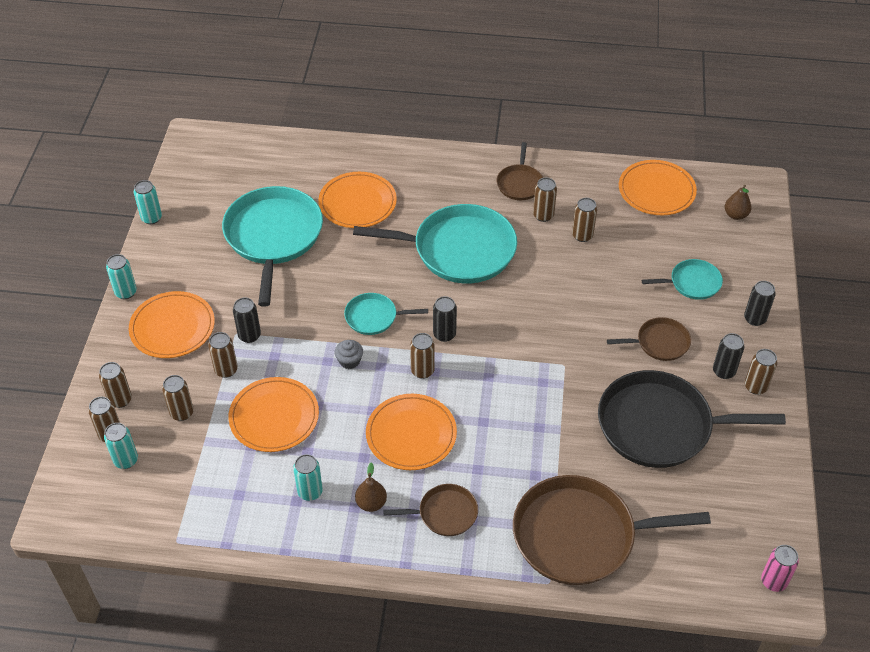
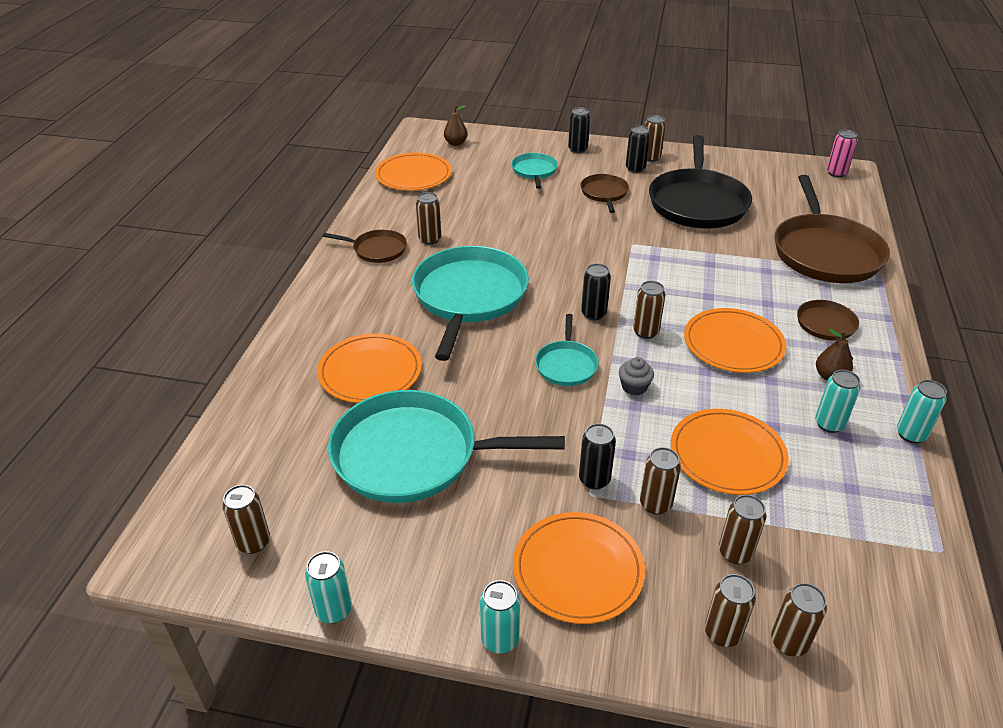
camera: 85 degrees left, 10 degrees down
turquoise can [104,423,138,469] -> turquoise can moved to [897,380,947,443]
brown can [572,198,597,242] -> brown can moved to [222,485,270,554]

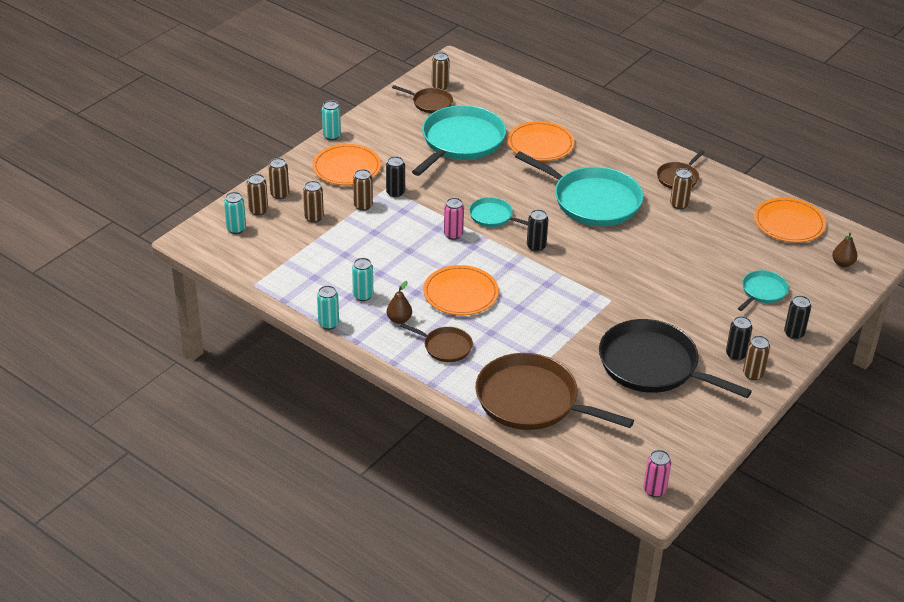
camera: 115 degrees right, 0 degrees up
turquoise can [305,551,352,623] -> turquoise can moved to [224,192,246,234]
turquoise pan [511,153,558,189] -> turquoise pan turned 75 degrees counterclockwise [738,270,789,311]
brown pan [580,174,629,213] -> brown pan moved to [392,85,453,113]
grey cupcake [619,357,654,396] -> pink can [444,198,464,240]
brown can [633,281,665,339] -> none
orange plate [671,409,789,495] -> none

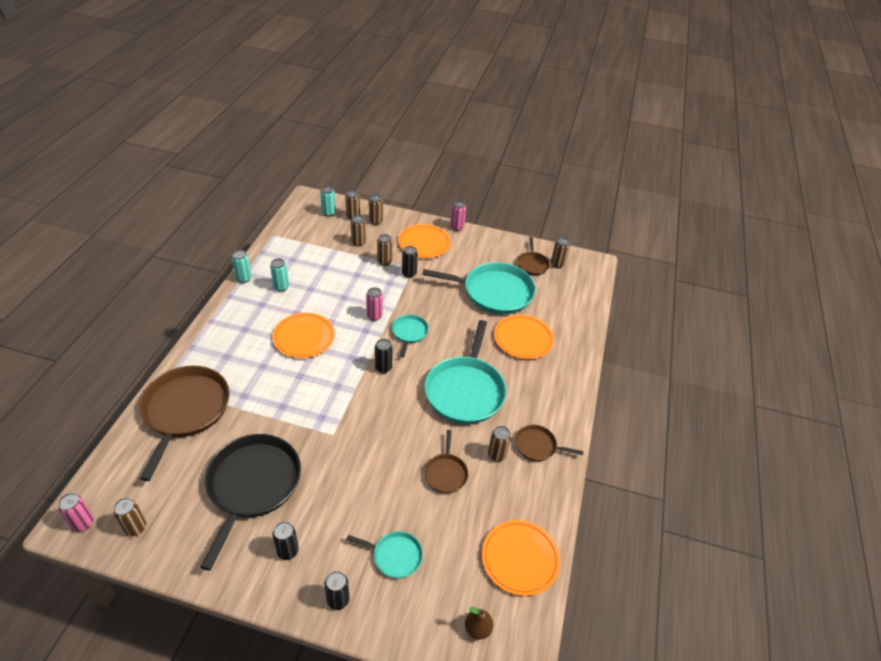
camera: 65 degrees right, 5 degrees up
turquoise can [322,100,341,140] -> pink can [450,200,466,231]
brown pear [387,281,412,324] -> none
brown pan [400,323,473,362] -> brown pan moved to [424,430,468,493]
brown can [743,336,770,380] -> brown can moved to [113,498,146,536]

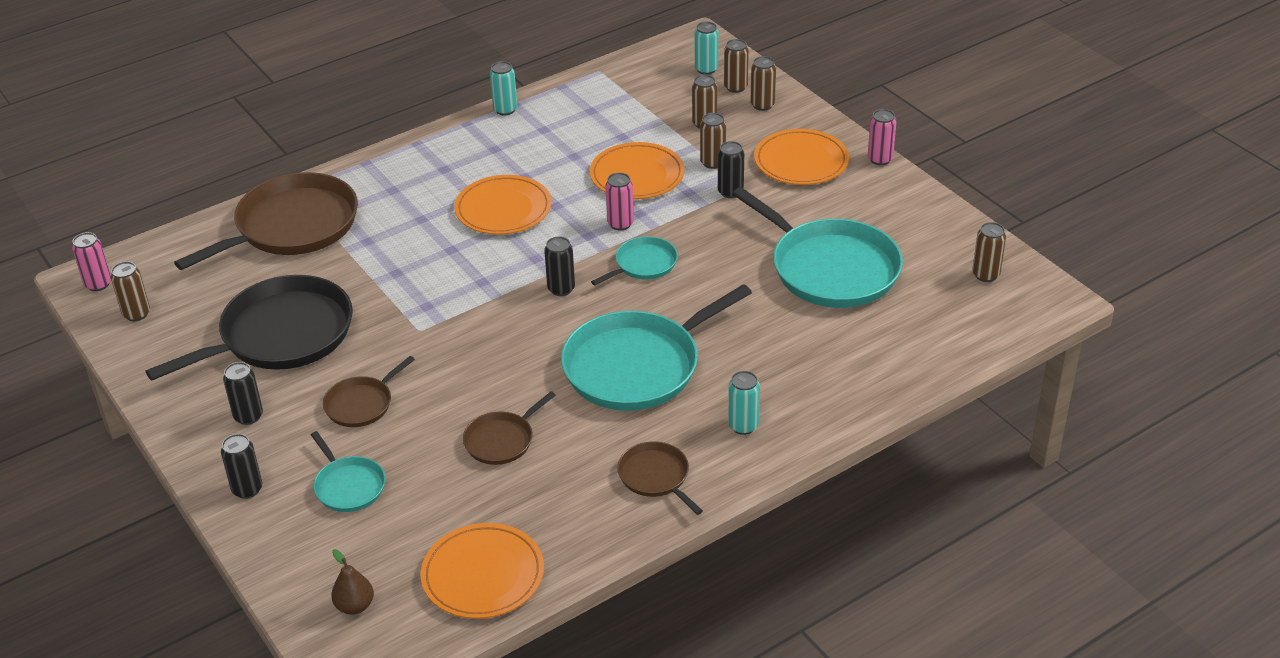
camera: 45 degrees right, 5 degrees down
turquoise can [270,259,289,292] -> turquoise can moved to [728,371,760,435]
brown can [488,426,511,462] -> none
orange plate [494,315,554,359] -> orange plate moved to [590,142,685,199]
brown pan [517,237,550,275] -> brown pan moved to [323,356,415,427]

